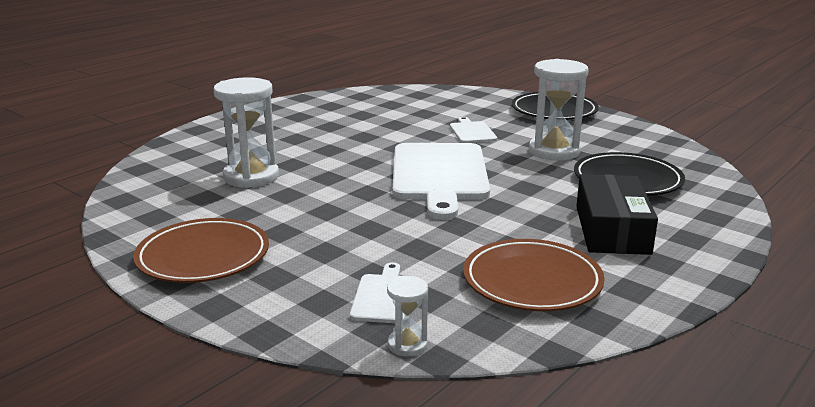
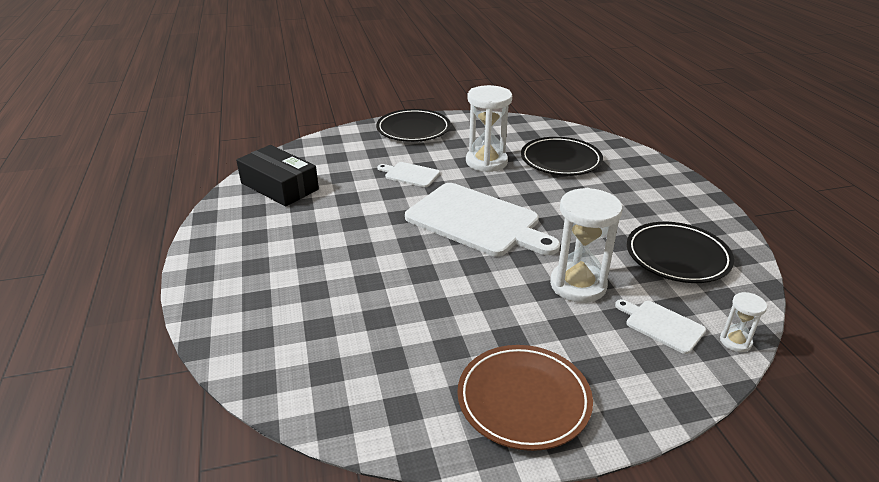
camera: 55 degrees left, 10 degrees up
white hourglass [213,77,279,188] -> white hourglass moved to [550,188,623,303]
brown plate [463,239,605,311] -> black plate [627,222,734,283]
black box [576,174,658,255] -> black box moved to [236,145,319,207]

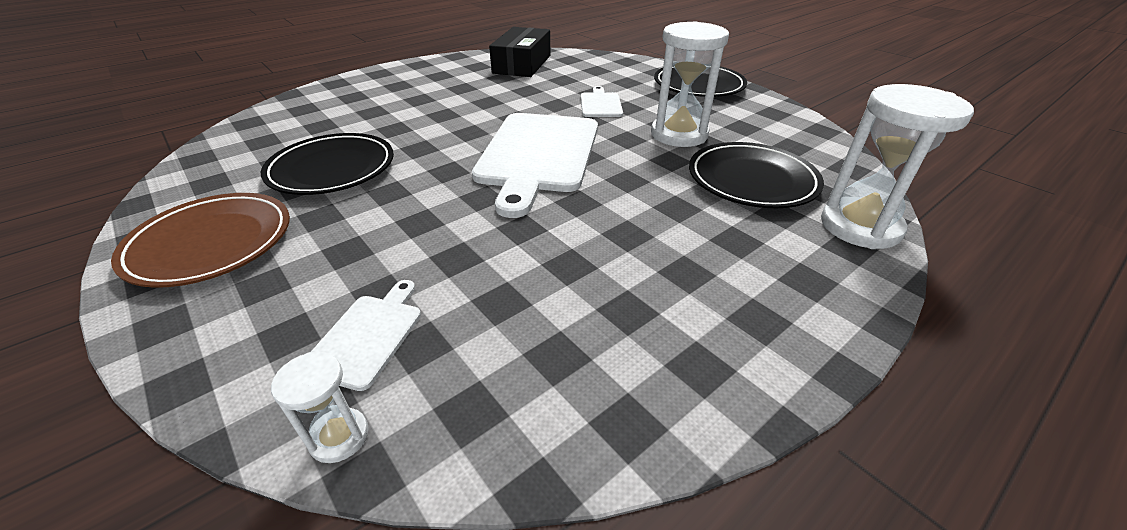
camera: 65 degrees right, 5 degrees up
white hourglass [550,188,623,303] -> white hourglass moved to [821,84,974,249]
black plate [627,222,734,283] -> black plate moved to [261,133,394,195]

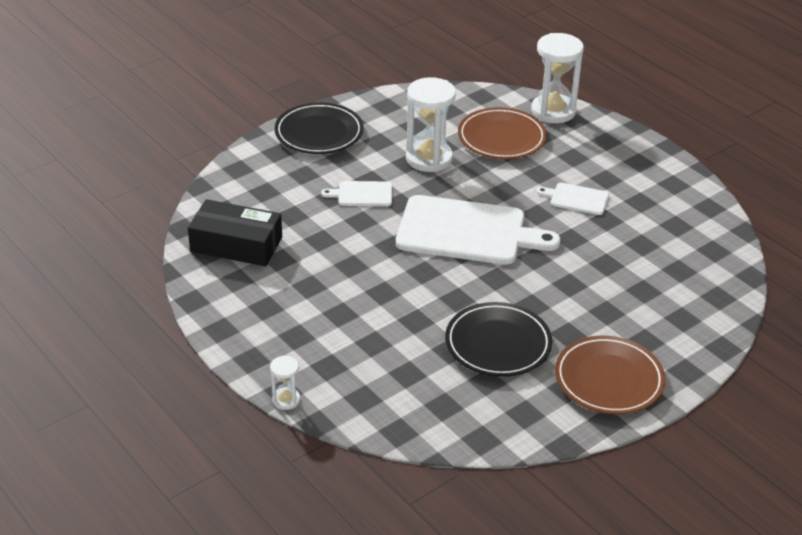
camera: 90 degrees left, 0 degrees up
white hourglass [271,352,369,463] -> white hourglass moved to [270,356,300,410]
white cutting board [311,280,421,391] -> white cutting board moved to [536,183,609,215]
black plate [689,142,824,208] -> brown plate [458,107,547,159]

